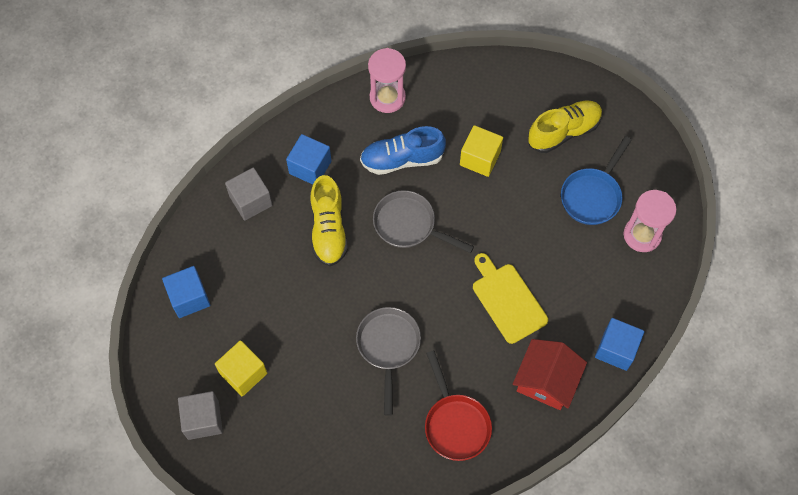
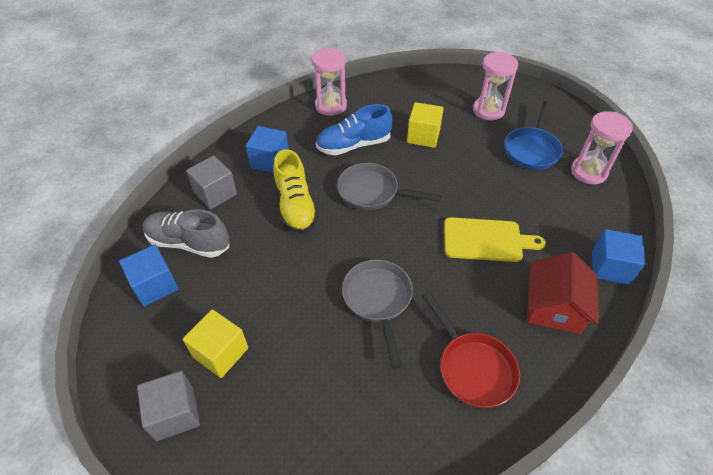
camera: 10 degrees left, 15 degrees down
yellow cutting board [473,253,548,344] -> yellow cutting board turned 135 degrees clockwise [444,217,546,262]
yellow shoe [528,101,602,153] -> pink hourglass [473,52,518,120]
none -> grey shoe [143,209,229,258]

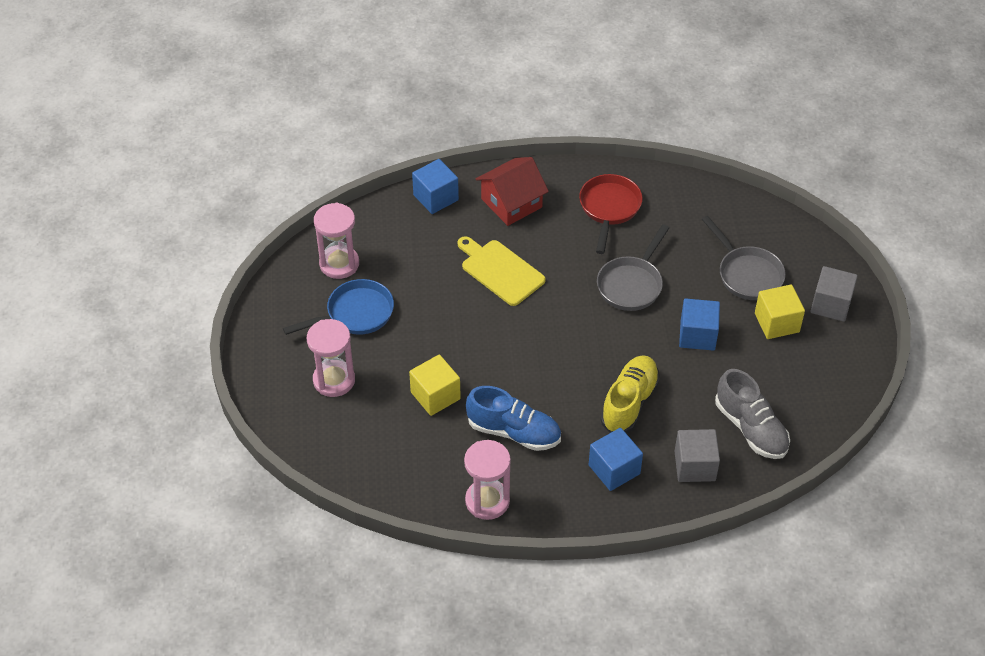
camera: 140 degrees left, 0 degrees up
blue cube [119,245,179,307] -> blue cube moved to [679,298,720,351]
grey pan [337,163,442,211] -> grey pan moved to [702,216,786,300]

